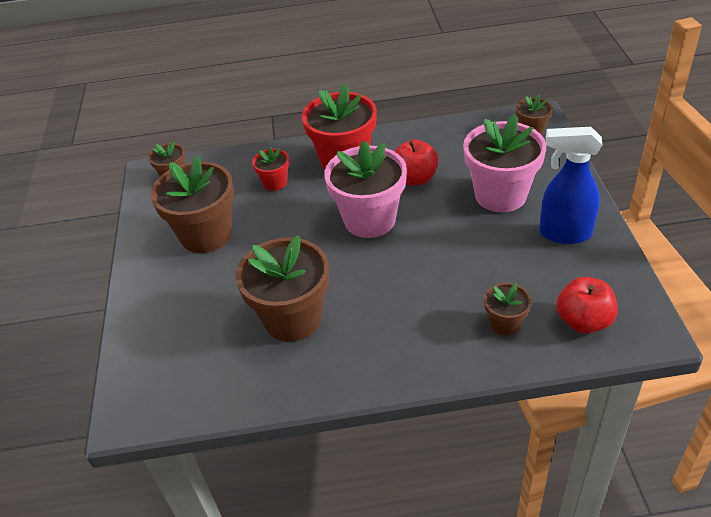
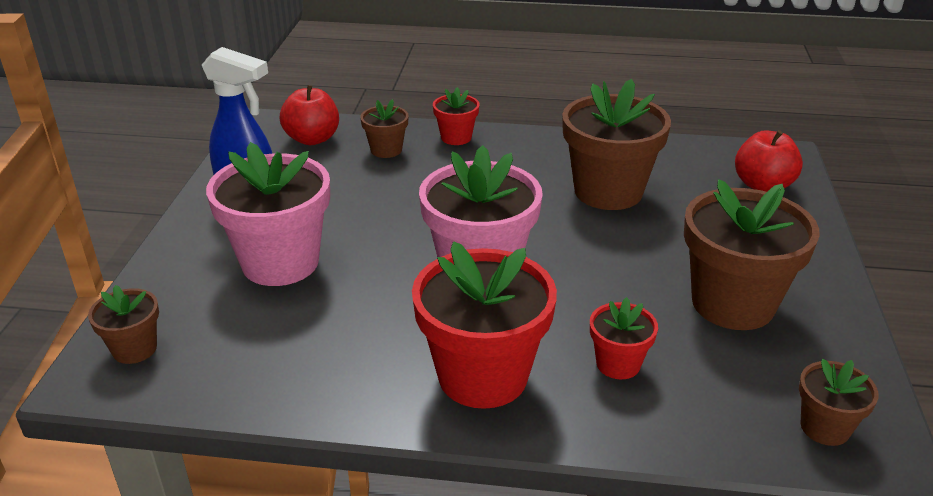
camera: 170 degrees left, 10 degrees down
red apple [394,140,438,186] -> red apple moved to [735,130,803,192]
none -> red flower pot [433,87,479,145]

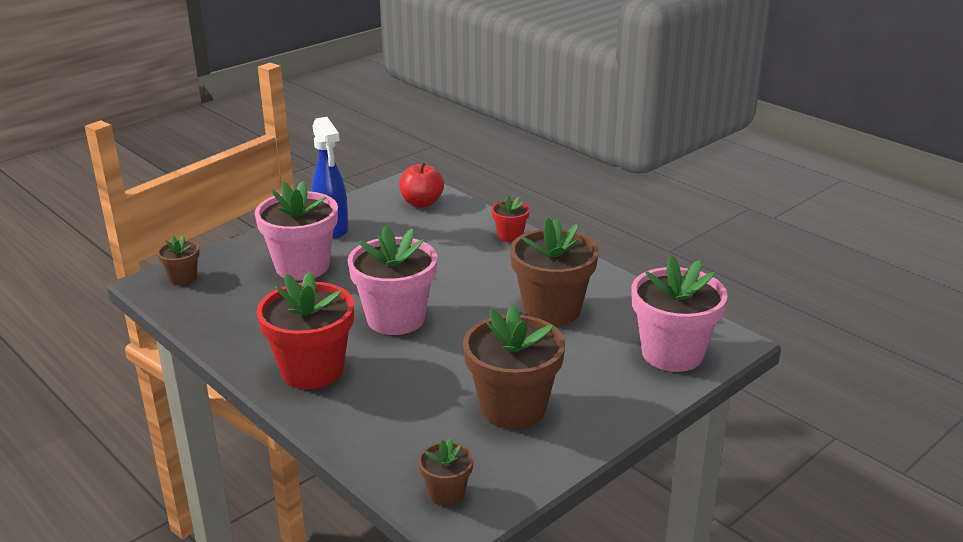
camera: 40 degrees right, 5 degrees down
brown flower pot [360,99,409,158] -> none
red flower pot [590,297,658,379] -> none
red apple [735,130,803,192] -> pink flower pot [631,255,728,372]

